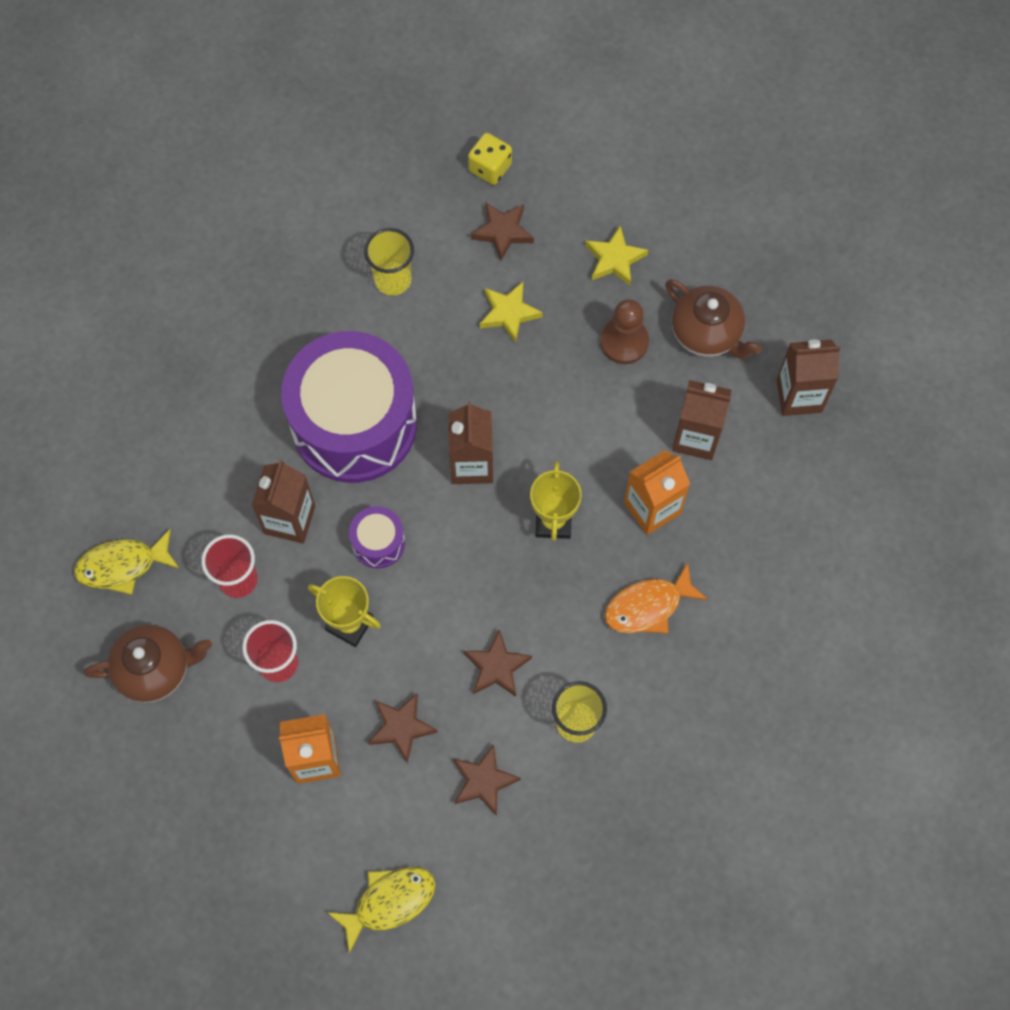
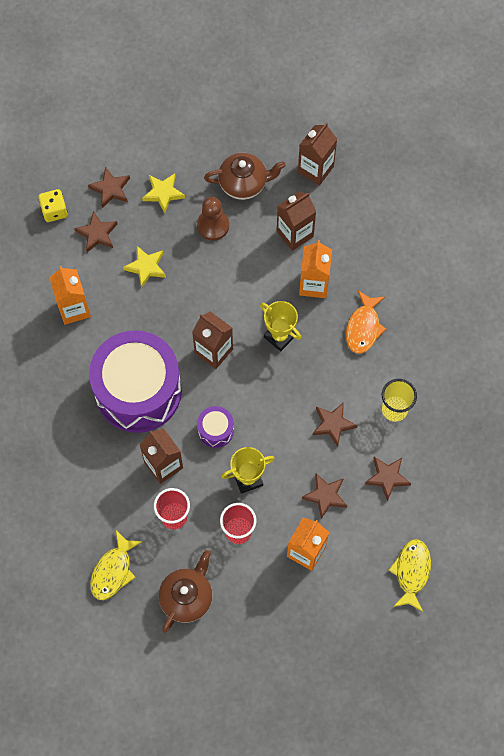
camera: 50 degrees left, 0 degrees up
yellow cup [364,228,414,296] -> orange carton [49,266,91,325]
none -> brown star [88,167,130,208]

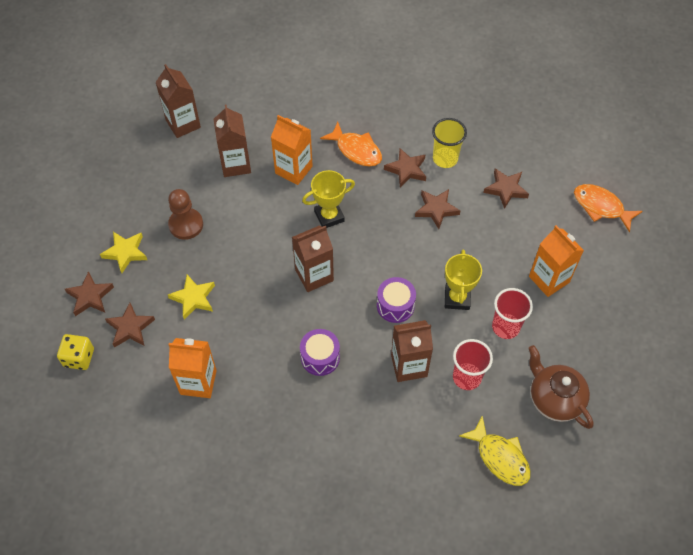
camera: 65 degrees left, 10 degrees down
purple drum [89,330,182,433] -> purple drum [300,329,340,376], size x0.41
brown teapot [204,153,286,200] -> none
brown star [302,474,347,519] -> brown star moved to [384,148,426,188]
yellow fish [389,539,431,612] -> orange fish [574,184,643,232]

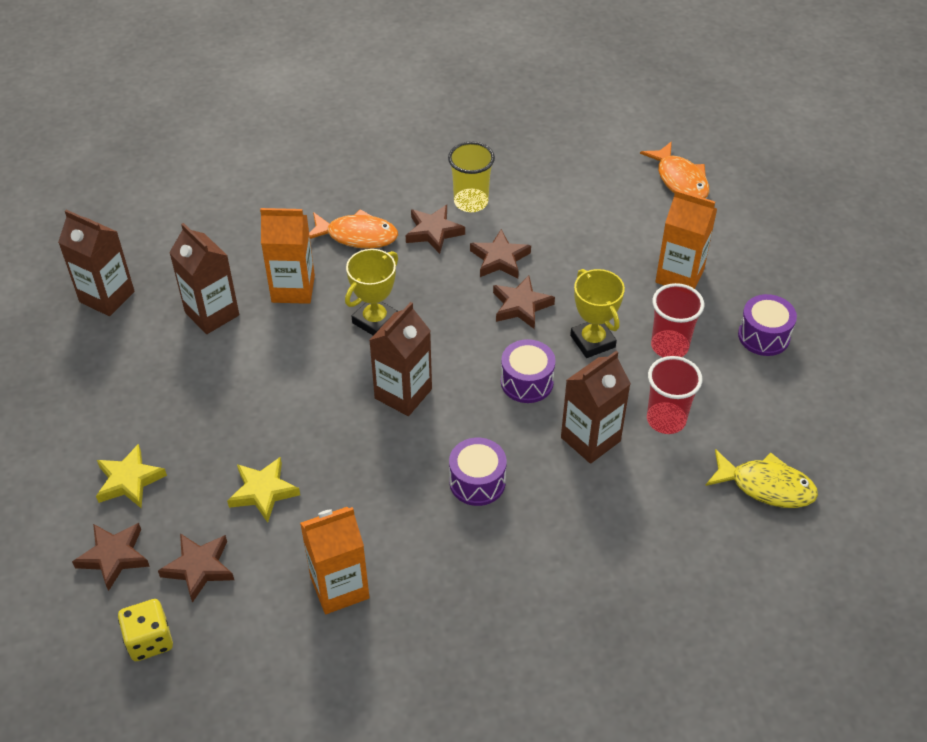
camera: 30 degrees left, 10 degrees down
brown pawn [168,189,203,240] -> none
brown star [483,169,529,209] -> brown star moved to [493,276,555,329]
brown teapot [528,345,594,429] -> none
orange fish [574,184,643,232] -> orange fish turned 120 degrees counterclockwise [640,141,710,198]
none -> purple drum [738,294,797,356]

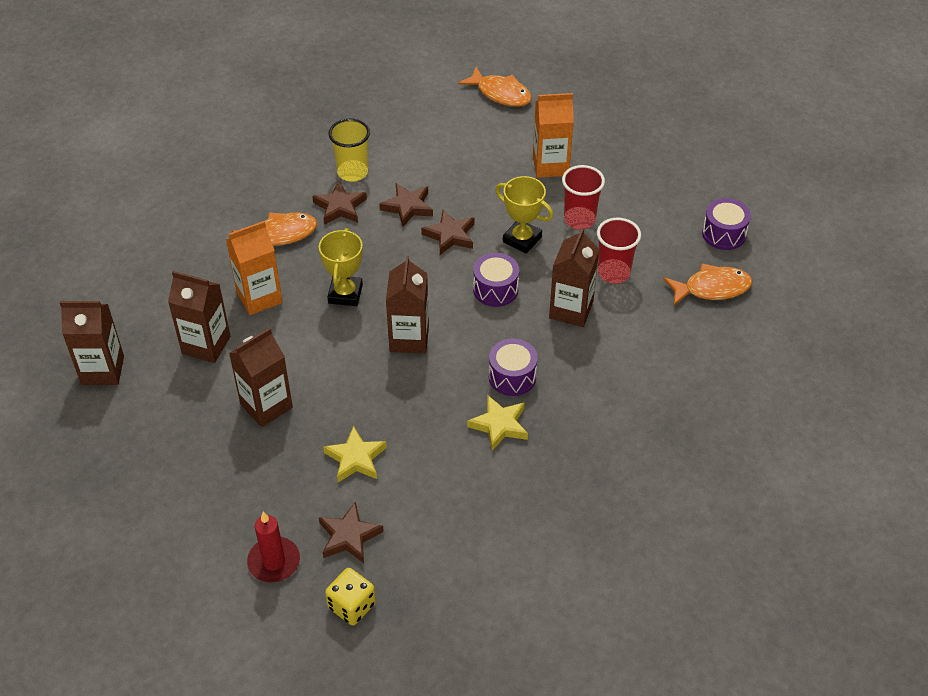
camera: 30 degrees left, 0 degrees up
brown star [72,523,150,591] -> red candle [247,512,300,583]
yellow star [96,444,167,508] -> yellow star moved to [467,396,528,451]
orange carton [300,507,370,614] -> none
yellow fish [705,449,818,508] -> orange fish [663,264,752,305]
purple drum [738,294,797,356] -> purple drum moved to [702,198,751,250]
none -> brown carton [229,328,293,427]

